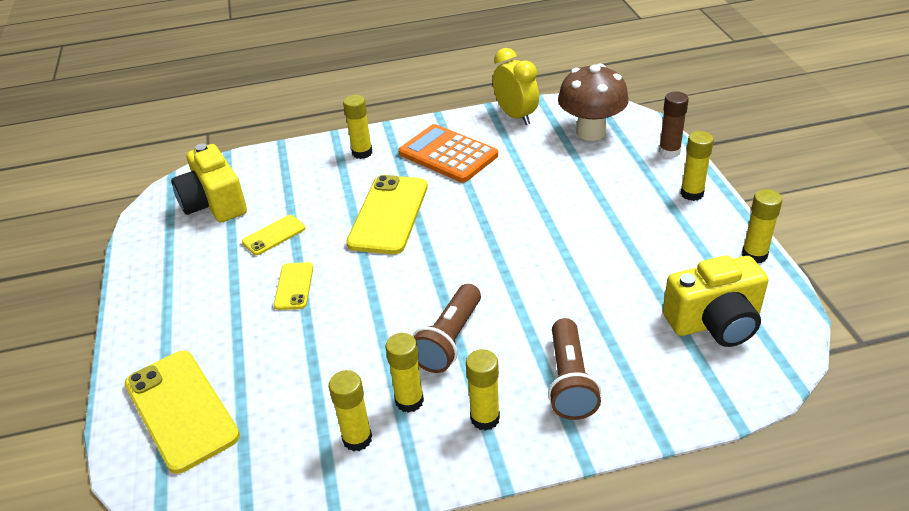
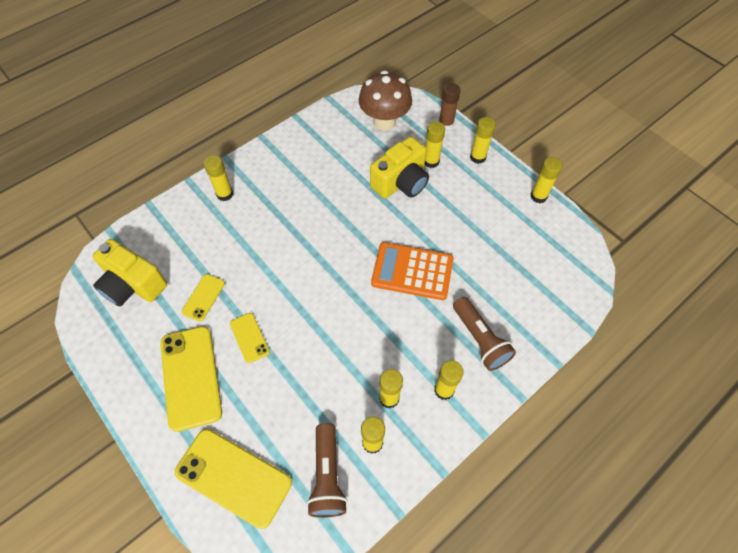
camera: 30 degrees left, 20 degrees up
yellow phone [346,175,428,254] -> yellow phone moved to [160,326,222,432]
orange calculator [399,124,498,183] -> orange calculator moved to [371,242,453,300]
brown flashlight [413,284,481,373] -> brown flashlight moved to [307,423,348,518]
yellow clock [493,48,539,125] -> none
yellow camera [663,255,769,347] -> yellow camera moved to [370,137,429,199]
none -> yellow glue stick [425,121,445,168]

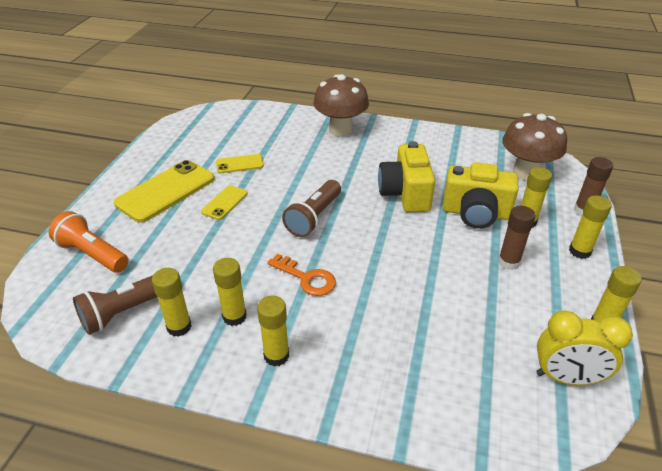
camera: 55 degrees right, 20 degrees down
yellow camera [92,239,167,307] -> yellow camera moved to [378,141,435,212]
yellow phone [175,429,292,529] -> orange flashlight [49,211,129,273]
yellow glue stick [204,155,233,201] -> brown mushroom [313,74,369,137]
orange calculator [371,242,453,300] -> none
brown flashlight [453,297,516,371] -> brown flashlight moved to [282,180,341,237]
none -> orange key [267,254,336,296]
none -> brown glue stick [498,206,535,270]
none -> yellow clock [536,310,633,385]

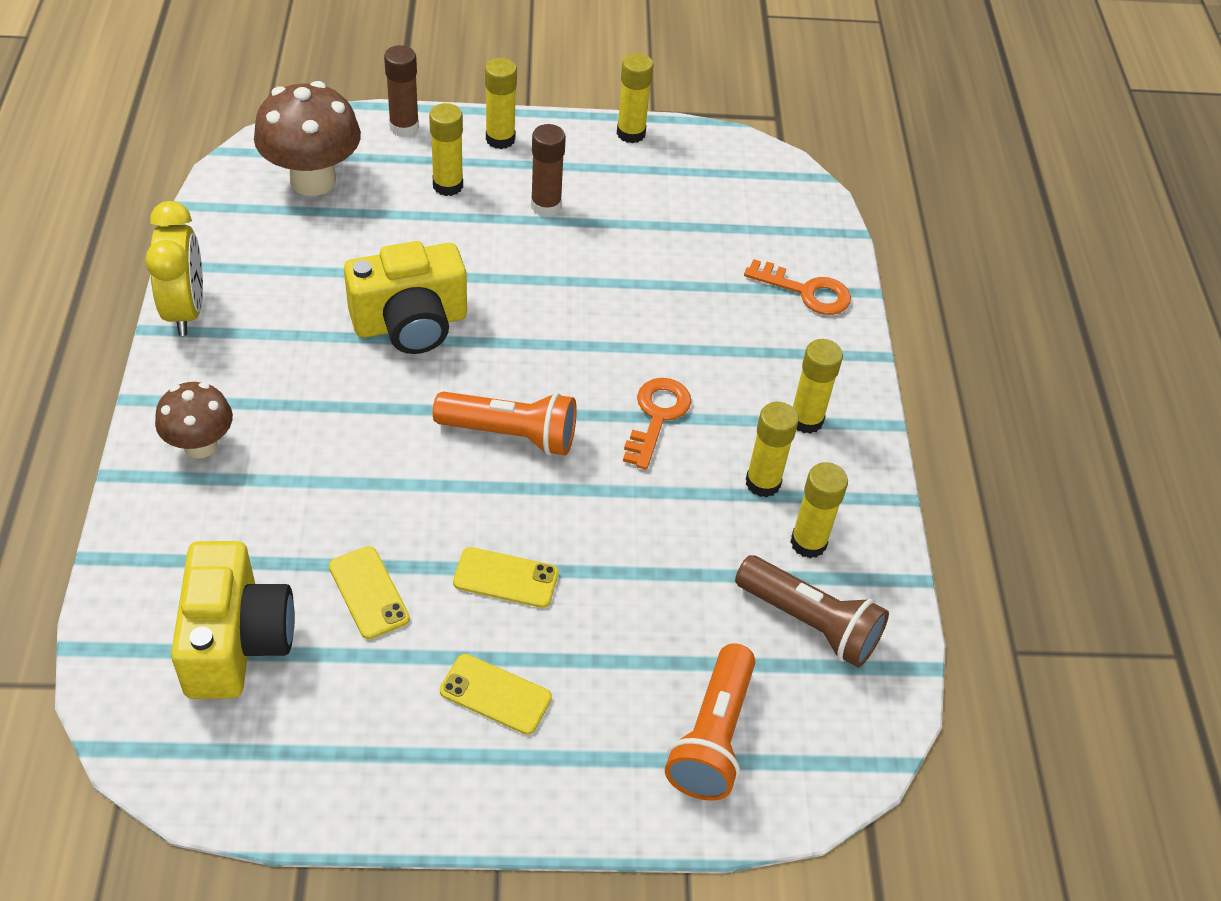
camera: 110 degrees left, 10 degrees up
yellow phone [114,160,214,223] -> yellow phone [440,654,552,735], size x0.52
brown flashlight [282,180,341,237] -> orange flashlight [433,392,577,456]
brown mushroom [313,74,369,137] -> brown mushroom [155,382,233,458], size x0.62
yellow camera [443,162,519,229] -> yellow camera moved to [171,541,295,699]
yellow clock [536,310,633,385] -> yellow clock moved to [145,201,203,336]
none -> orange key [744,259,851,315]

